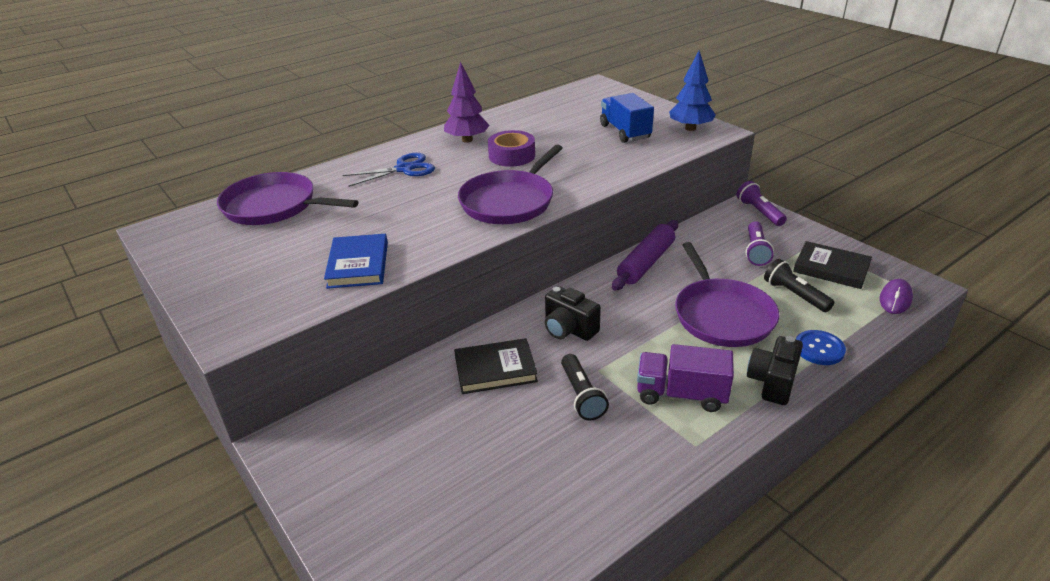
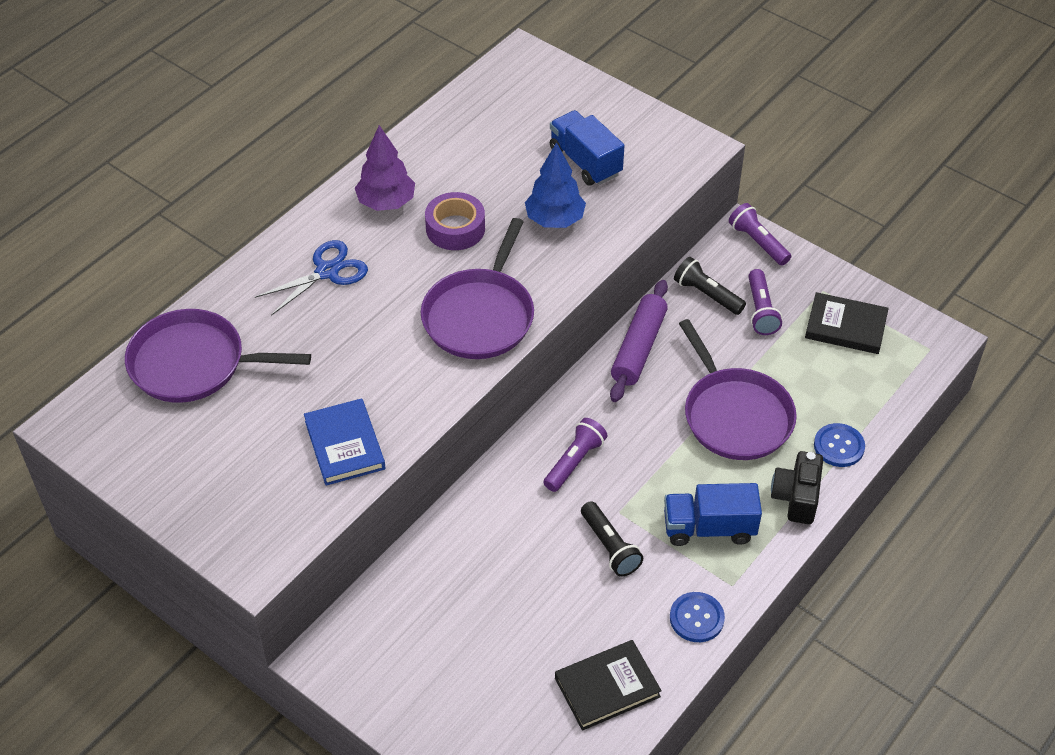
camera: 15 degrees left, 15 degrees up
black book [454,338,538,394] -> black book moved to [555,640,662,731]
black camera [545,286,601,341] -> purple flashlight [543,418,607,492]
purple truck [637,344,734,412] -> blue truck [664,483,762,546]
blue tree [669,50,716,131] -> blue tree moved to [525,142,586,228]
black flashlight [764,259,834,312] -> black flashlight moved to [674,257,746,315]
purple mouse [880,279,913,314] -> none
none -> blue button [670,592,725,642]

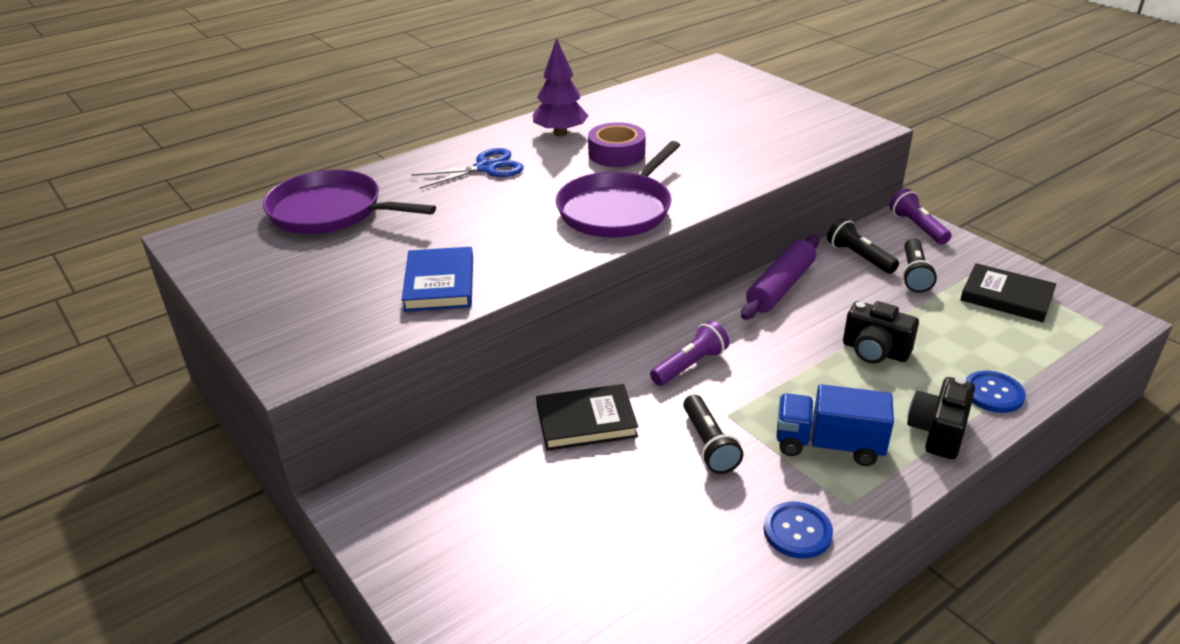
camera: 15 degrees right, 15 degrees down
blue tree [525,142,586,228] -> none
blue truck [550,110,625,186] -> none
black book [555,640,662,731] -> black book moved to [536,384,638,451]
purple pan [679,319,797,460] -> black camera [843,301,919,363]
purple flashlight [748,269,782,335] -> black flashlight [902,238,937,293]

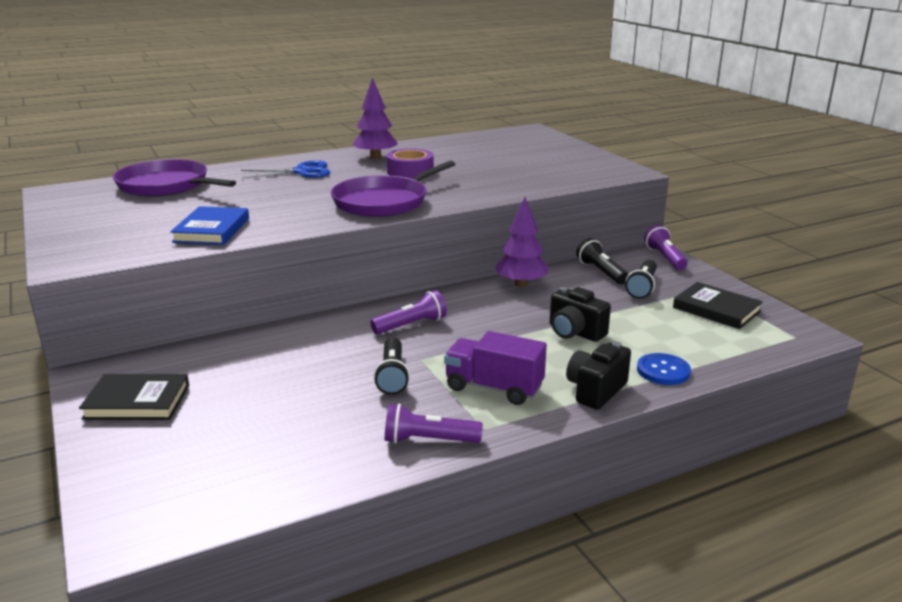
camera: 10 degrees right, 10 degrees down
black book [536,384,638,451] -> black book moved to [79,374,189,420]
purple rolling pin [741,235,819,320] -> purple tree [495,197,549,287]
blue button [764,502,833,559] -> purple flashlight [385,404,483,444]
blue truck [776,384,894,466] -> purple truck [444,331,547,405]

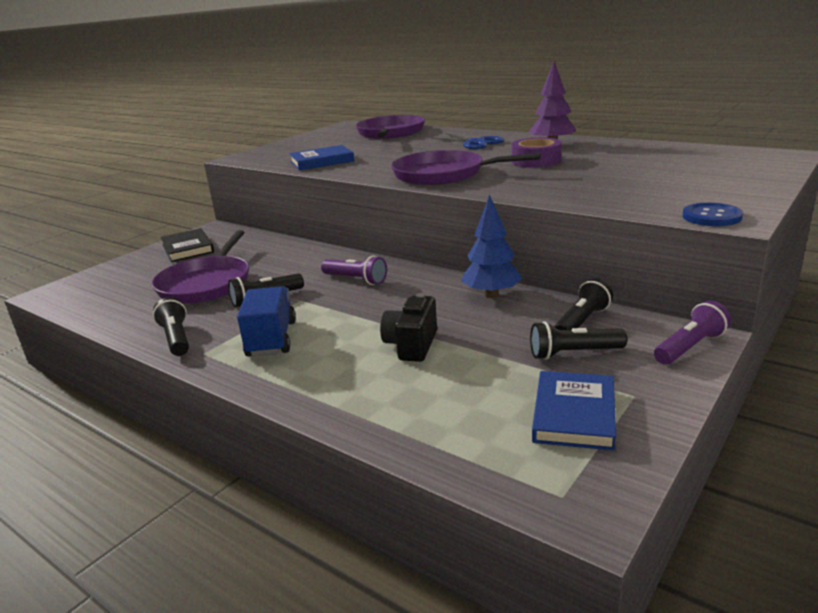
camera: 65 degrees right, 0 degrees up
purple flashlight [385,404,483,444] -> black flashlight [153,297,189,356]
purple truck [444,331,547,405] -> blue truck [237,286,296,357]
purple tree [495,197,549,287] -> blue tree [461,194,522,298]
black camera [566,342,631,410] -> none
blue button [637,353,691,385] -> blue button moved to [682,203,743,226]
black book [673,282,763,329] -> blue book [532,371,616,451]
none -> purple pan [151,230,249,304]

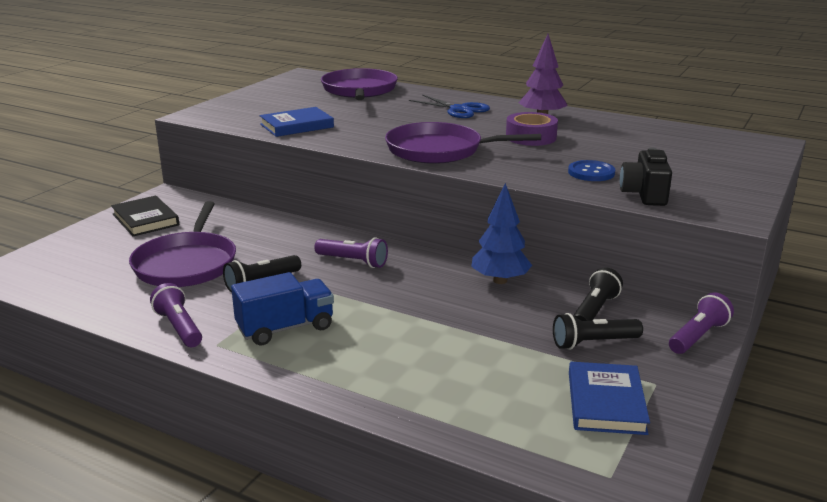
camera: 10 degrees left, 0 degrees up
black flashlight [153,297,189,356] -> purple flashlight [150,283,202,347]
blue truck [237,286,296,357] -> blue truck turned 75 degrees clockwise [231,272,334,346]
black camera [380,293,437,362] -> black camera moved to [620,147,672,206]
blue button [682,203,743,226] -> blue button moved to [568,160,615,181]

